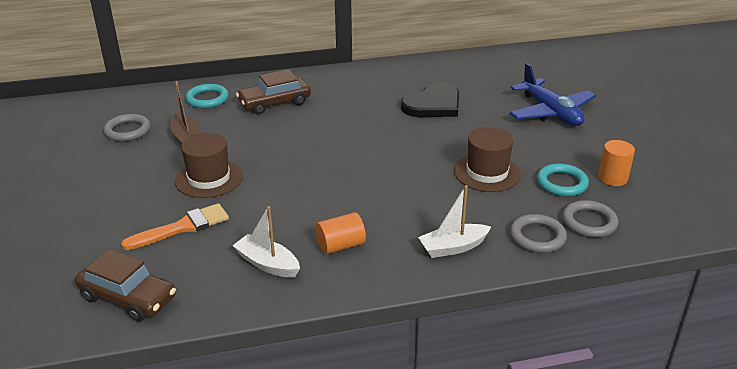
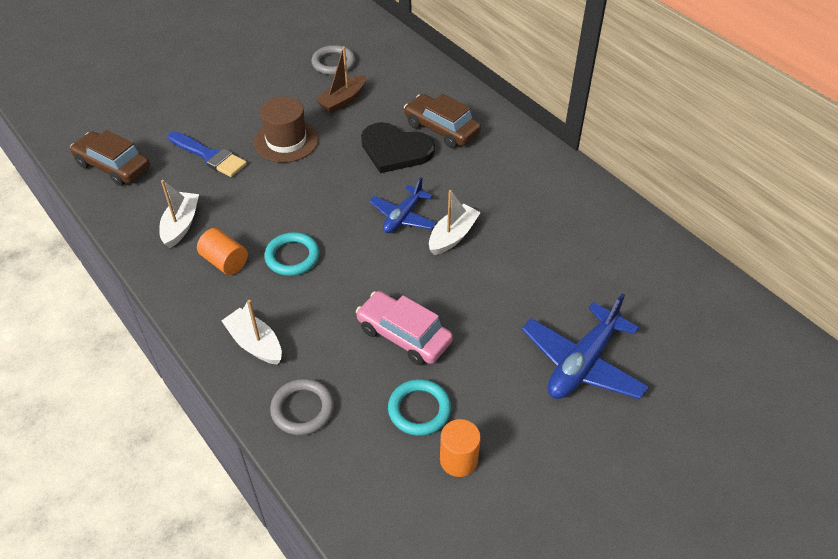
camera: 65 degrees right, 15 degrees up
brown car [75,249,176,322] -> brown car turned 120 degrees clockwise [70,130,150,186]
orange brush [121,203,229,250] -> blue brush [168,131,247,177]
turquoise ring [185,84,229,108] -> turquoise ring moved to [264,232,320,276]
black heart [401,82,459,117] -> black heart moved to [361,122,435,173]
brown hat [454,127,521,192] -> pink car [356,291,453,365]
grey ring [562,200,619,238] -> none
none -> blue plane [369,177,436,233]
none -> white boat [429,190,481,255]

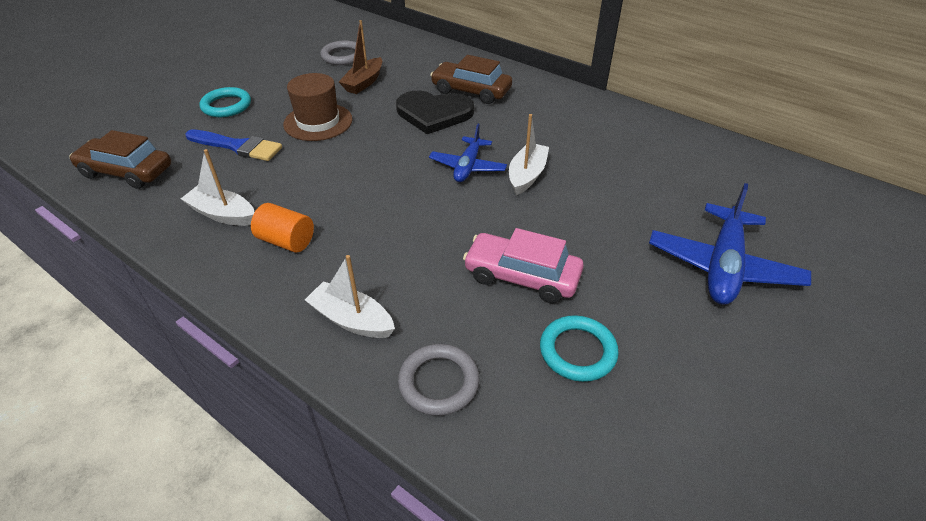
camera: 15 degrees left, 5 degrees down
white boat [159,180,199,248] -> white boat turned 60 degrees counterclockwise [181,149,254,226]
turquoise ring [264,232,320,276] -> turquoise ring moved to [199,87,251,117]
orange cylinder [440,419,481,477] -> none

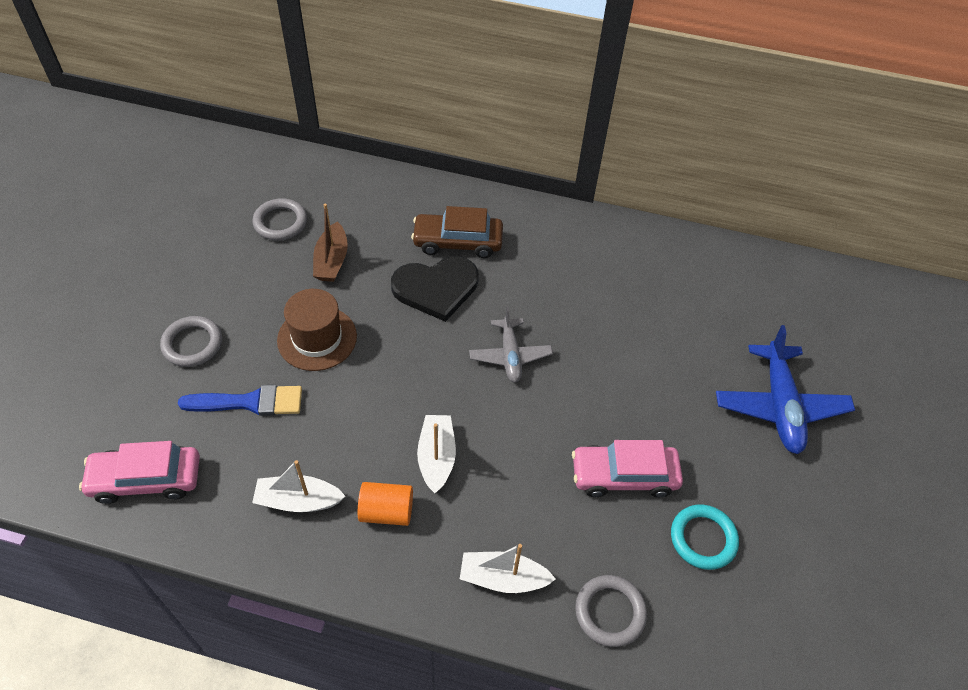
camera: 25 degrees left, 10 degrees up
brown car [69,130,171,189] -> pink car [79,441,200,504]
turquoise ring [199,87,251,117] -> grey ring [160,316,222,367]
blue plane [429,124,507,182] -> grey plane [469,306,553,383]
white boat [509,114,549,195] -> white boat moved to [417,415,456,493]

